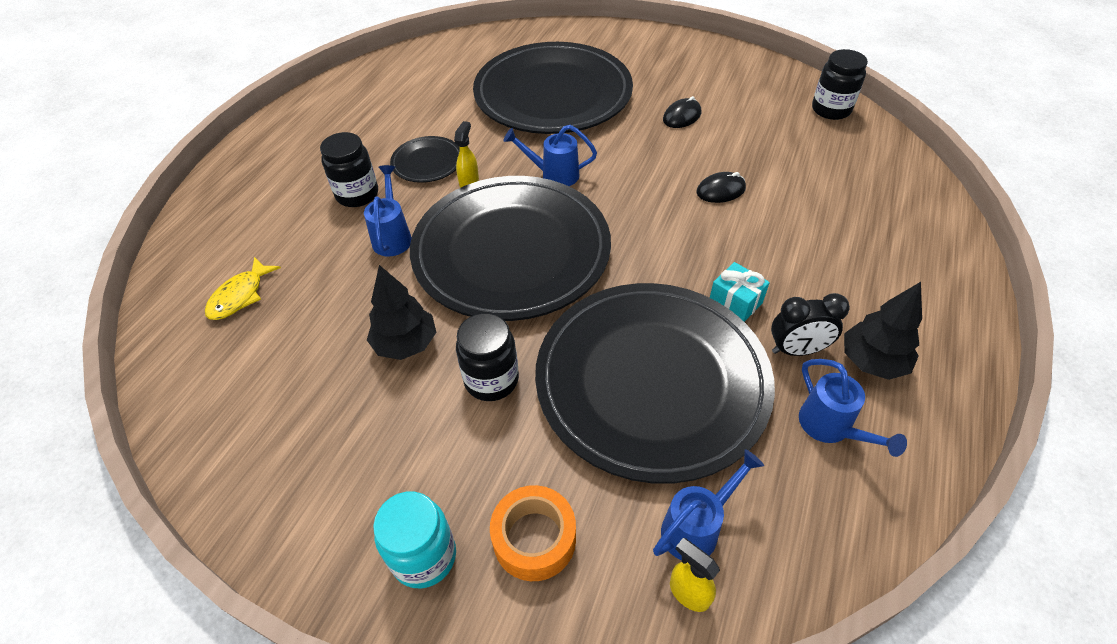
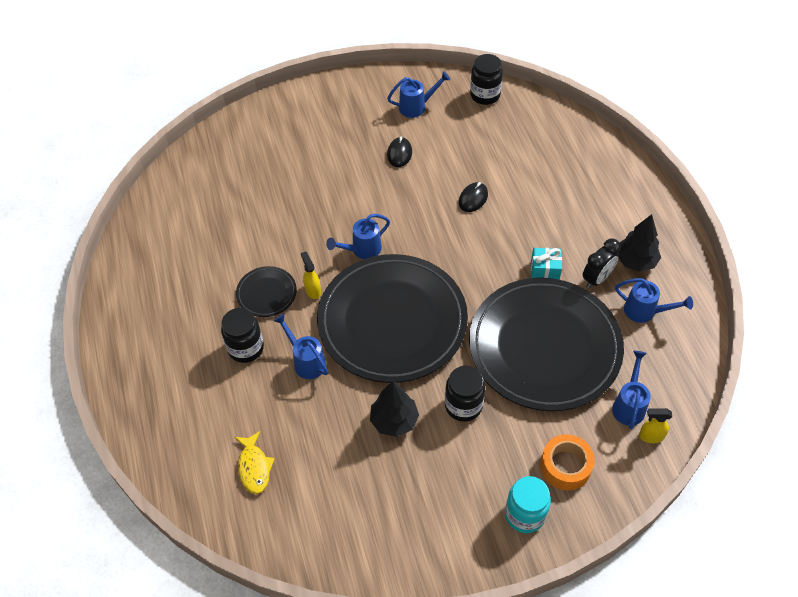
camera: 40 degrees left, 5 degrees up
black plate [473,42,633,134] -> none
none -> blue watering can [387,71,450,118]

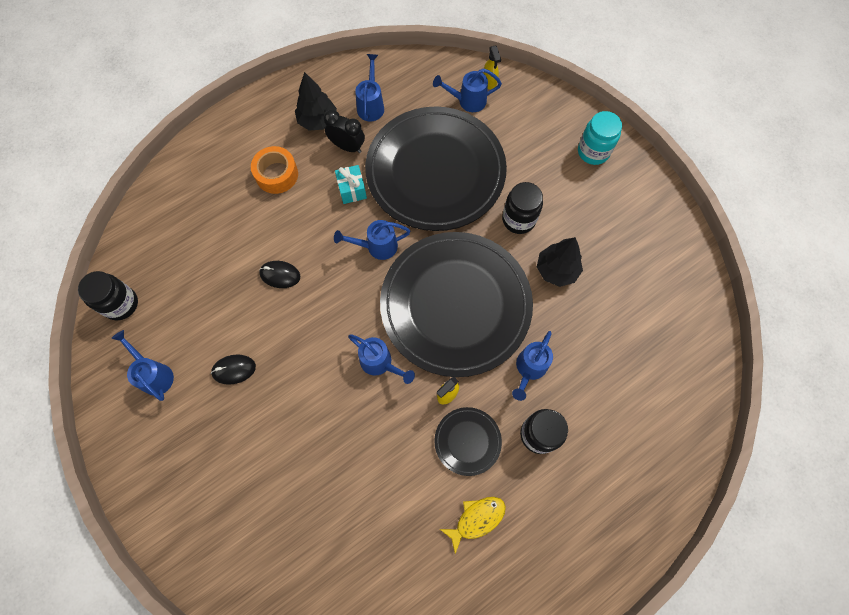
camera: 110 degrees left, 15 degrees up
yellow fish [235,431,275,494] -> yellow fish moved to [440,497,506,554]
orange tape [541,434,595,490] -> orange tape moved to [251,146,298,194]
none -> blue watering can [334,220,411,260]

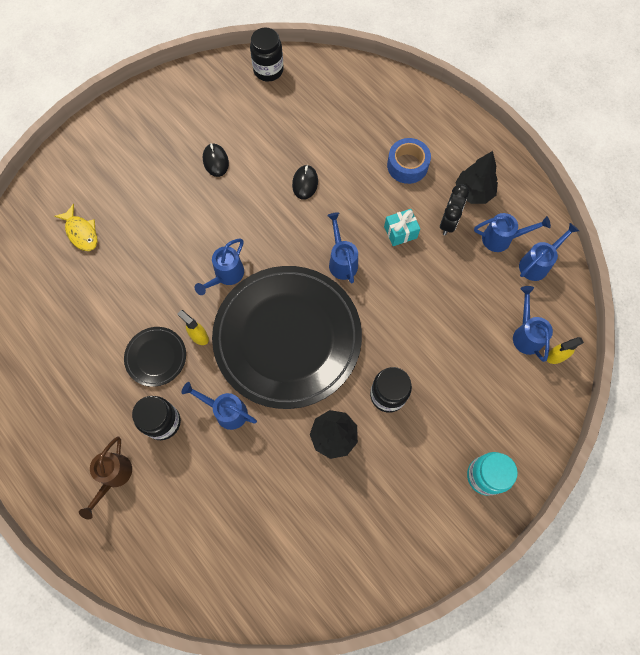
camera: 85 degrees right, 0 degrees up
blue watering can [111,330,174,401] -> blue watering can moved to [519,223,579,281]
orange tape [251,146,298,194] -> blue tape [387,138,431,184]
black plate [365,106,507,231] -> none
yellow fish [440,497,506,554] -> yellow fish moved to [54,204,97,251]
none -> brown watering can [79,436,132,519]

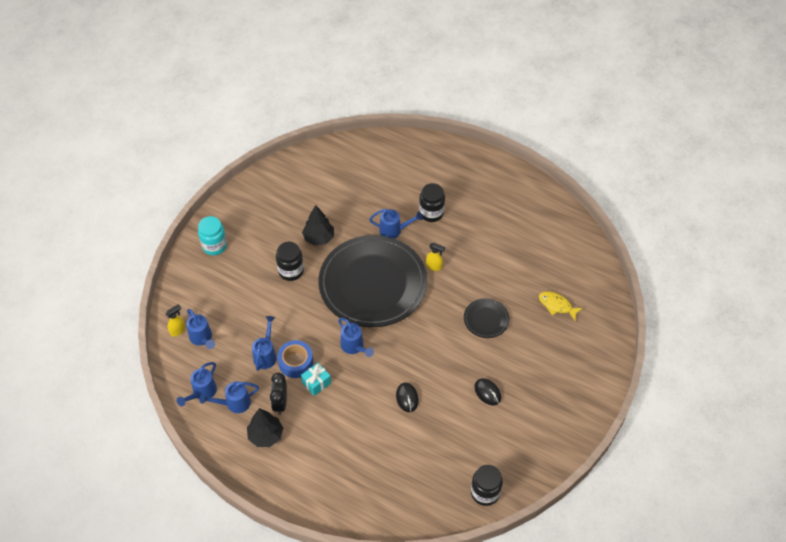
camera: 160 degrees right, 15 degrees down
brown watering can [79,436,132,519] -> none
black plate [124,327,186,387] -> black plate moved to [464,298,510,338]
blue watering can [194,239,244,295] -> blue watering can moved to [252,316,277,371]
blue tape [387,138,431,184] -> blue tape moved to [277,340,313,378]

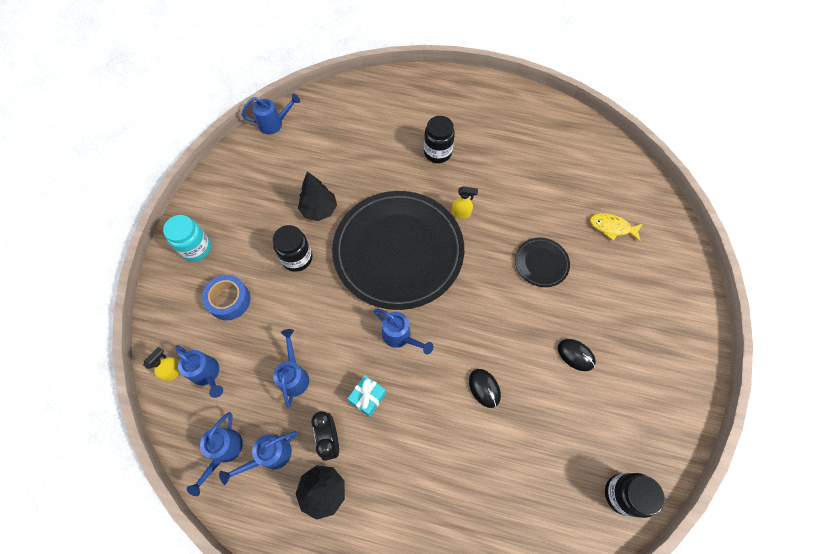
camera: 15 degrees left, 10 degrees up
blue tape [277,340,313,378] -> blue tape moved to [202,275,251,320]
blue watering can [369,209,423,239] -> blue watering can moved to [242,94,300,134]

